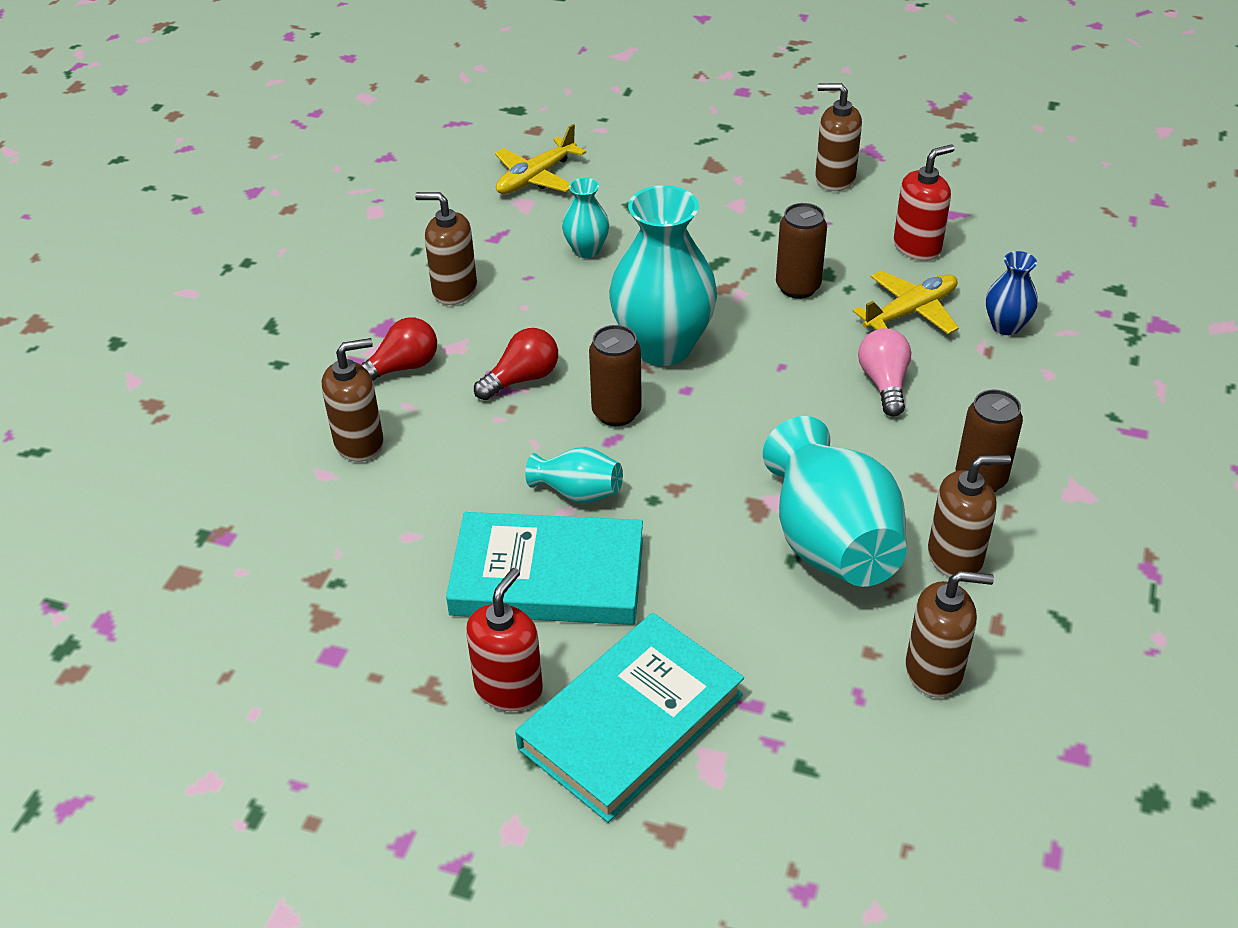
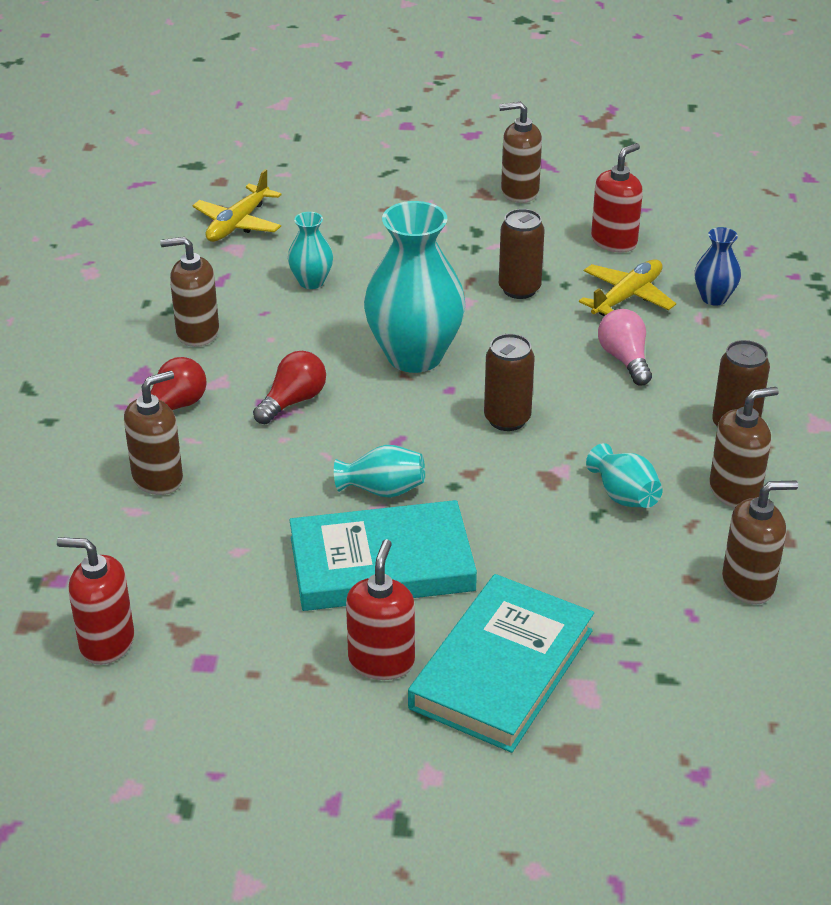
camera: 15 degrees left, 5 degrees down
brown can [589,325,642,426] -> brown can moved to [484,334,535,431]
turquoise vase [763,416,907,587] -> turquoise vase [586,443,663,508], size x0.48
none -> red soap dispenser [57,537,135,665]

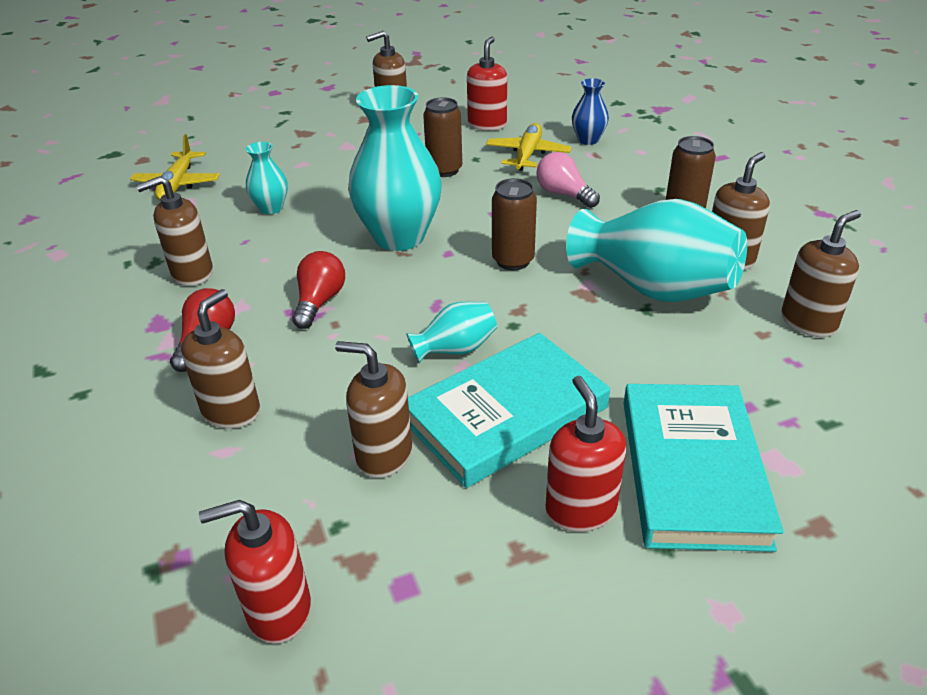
camera: 25 degrees left, 0 degrees up
turquoise vase [586,443,663,508] -> turquoise vase [566,199,747,302], size x2.07
none -> brown soap dispenser [335,341,412,478]

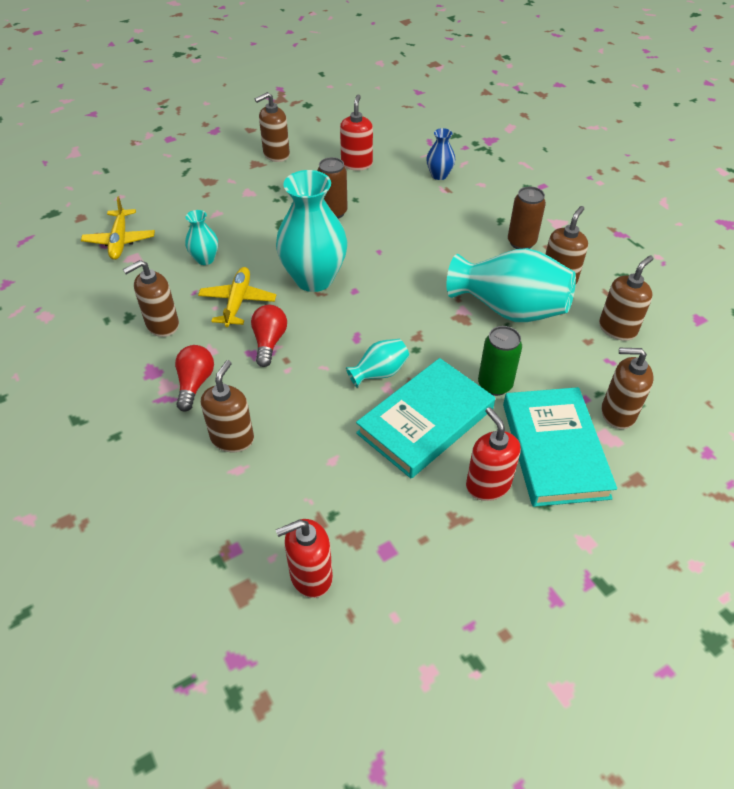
camera: 10 degrees left, 10 degrees up
brown soap dispenser [335,341,412,478] -> brown soap dispenser moved to [601,348,654,429]
yellow plane [486,123,571,171] -> yellow plane moved to [198,267,276,327]
brown can [492,178,537,270] -> none
pink light bulb [536,152,600,208] -> none
none -> green can [478,326,522,396]

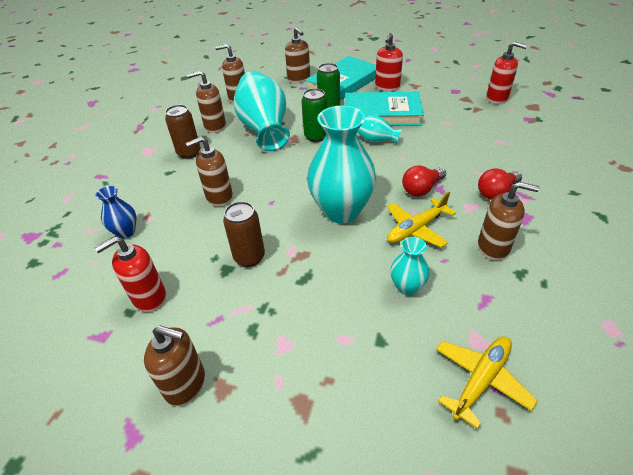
camera: 130 degrees left, 5 degrees down
brown soap dispenser [201,360,254,452] -> brown soap dispenser moved to [186,137,233,207]
none -> green can [302,88,327,142]

